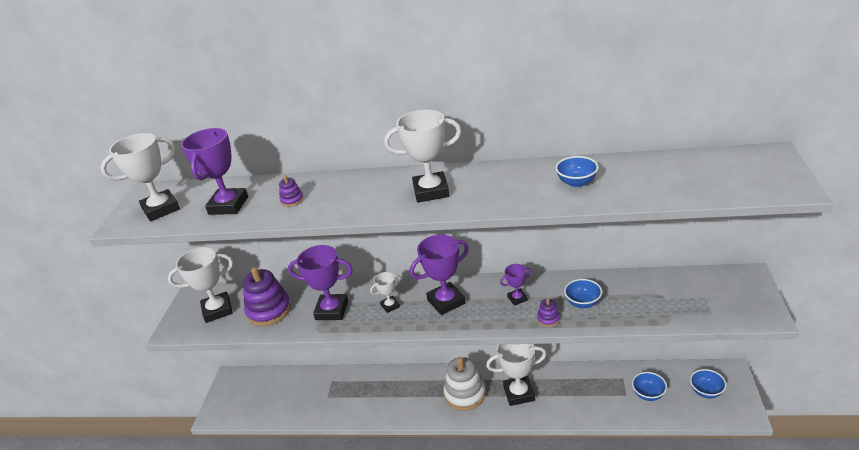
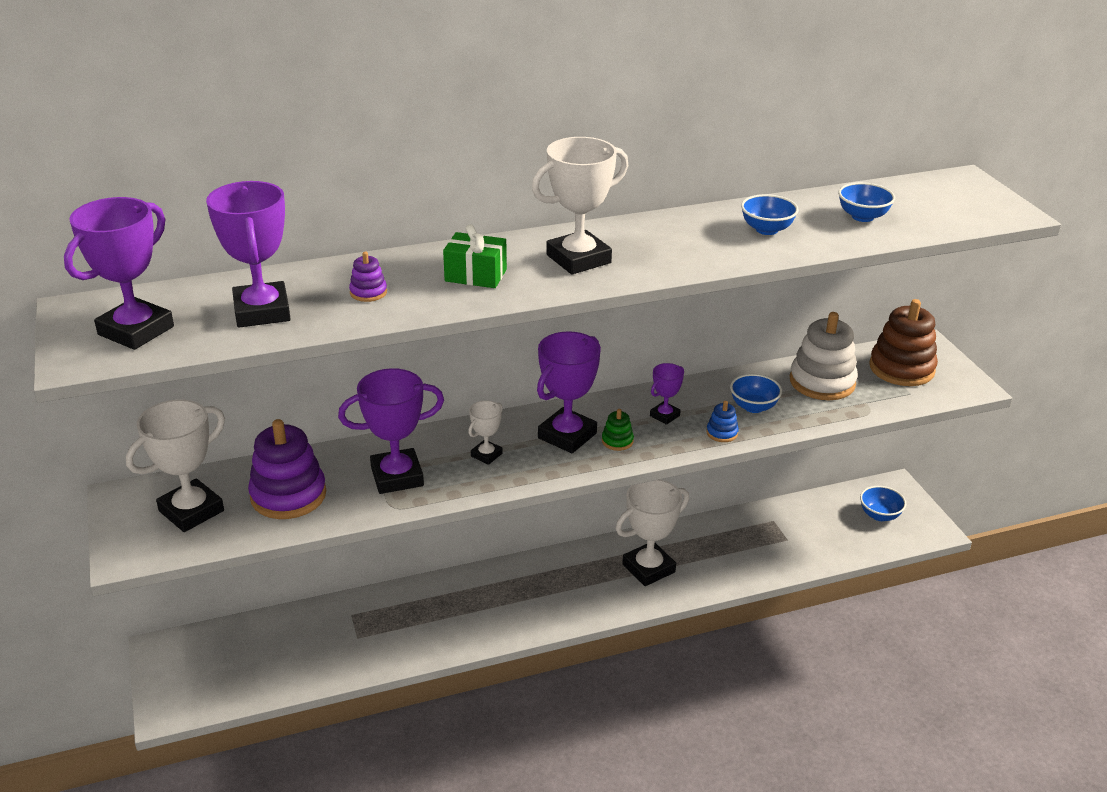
camera: 30 degrees left, 0 degrees up
white trophy [101,133,180,221] -> purple trophy [64,197,174,350]
white stacking toy [443,357,486,411] -> white stacking toy moved to [790,312,858,400]
purple stacking toy [537,298,560,327] -> blue stacking toy [706,401,739,442]
blue bowl [632,372,667,401] -> blue bowl moved to [838,182,895,222]
none -> green gift [443,224,507,288]
none -> green stacking toy [602,409,634,451]
none -> brown stacking toy [869,299,938,386]

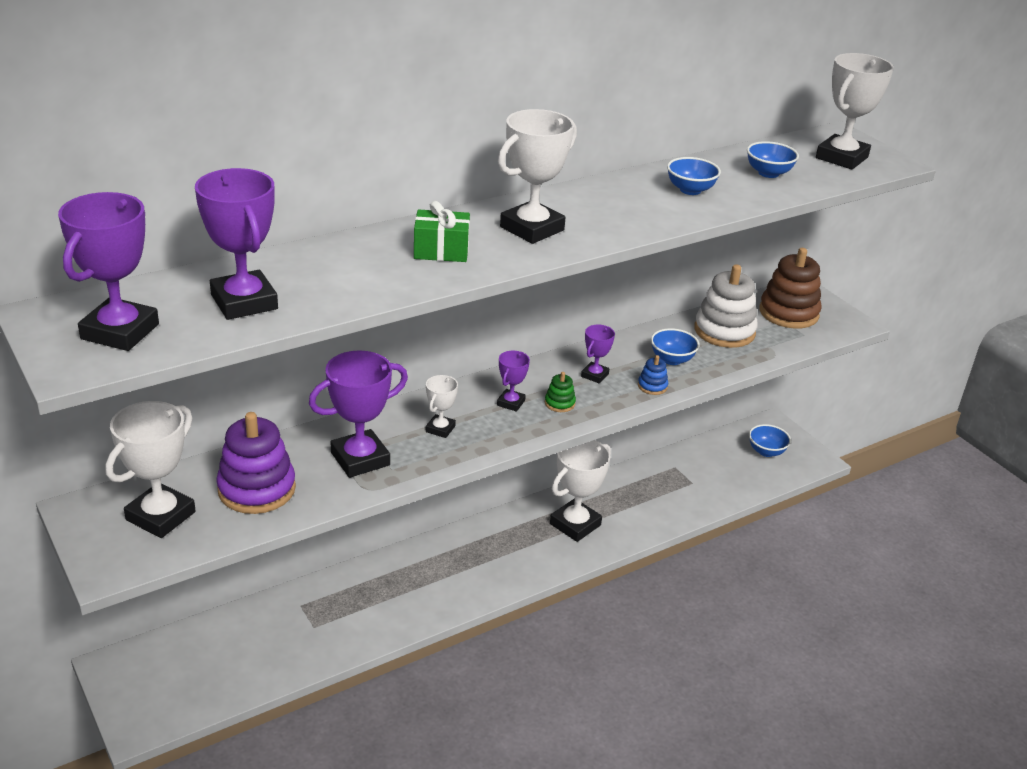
camera: 15 degrees left, 0 degrees up
purple stacking toy [349,252,387,302] -> none
purple trophy [537,331,601,453] -> purple trophy [497,351,530,412], size x0.52
none -> white trophy [816,53,894,169]

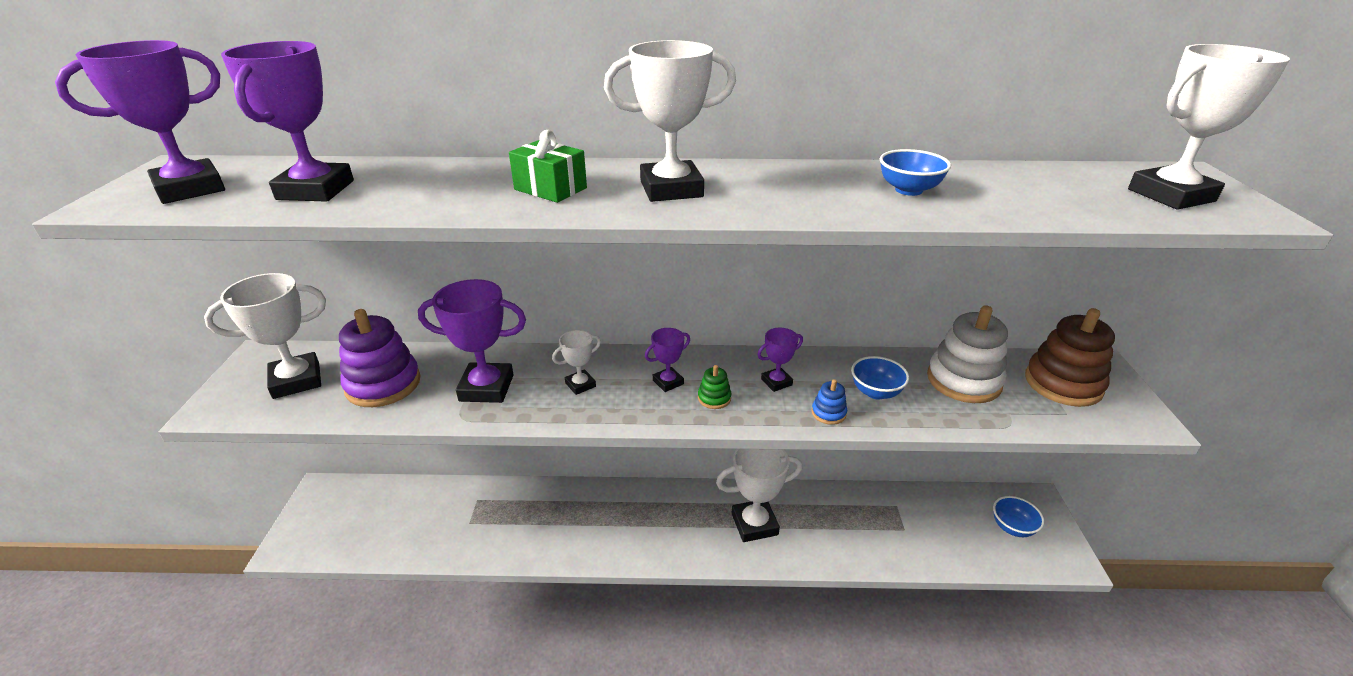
camera: 35 degrees right, 0 degrees up
blue bowl [747,141,799,178] -> none

